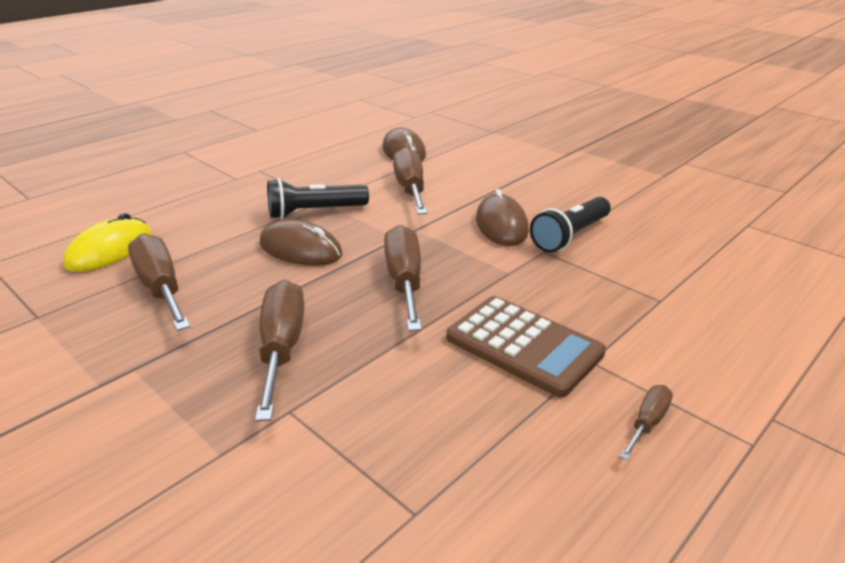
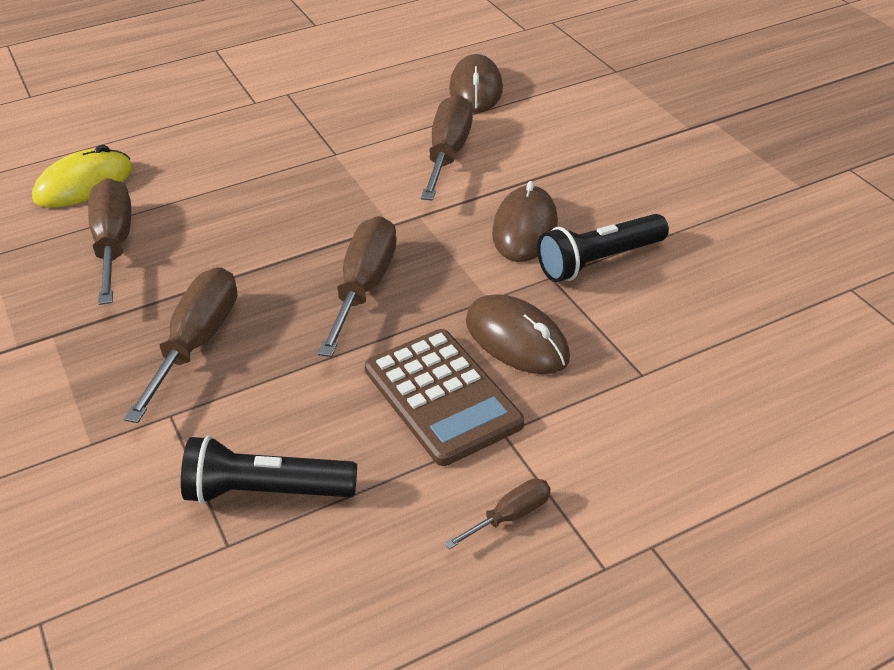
camera: 20 degrees right, 10 degrees up
brown mouse [259,219,342,265] -> brown mouse moved to [466,294,570,374]
black flashlight [267,178,369,219] -> black flashlight moved to [181,435,357,504]

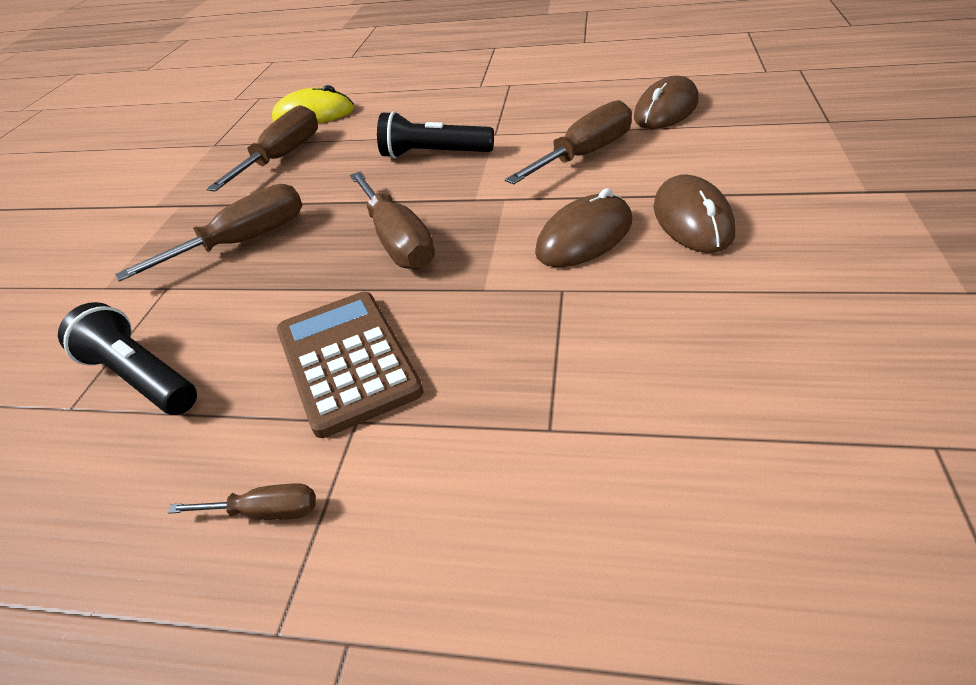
camera: 40 degrees right, 0 degrees up
brown screwdriver [318,216,397,357] -> brown screwdriver turned 105 degrees clockwise [350,171,435,270]
brown calculator [365,329,524,466] -> brown calculator turned 150 degrees clockwise [277,292,424,438]
brown mouse [466,294,570,374] -> brown mouse moved to [653,175,735,253]
black flashlight [537,214,669,282] -> black flashlight moved to [377,111,494,159]

